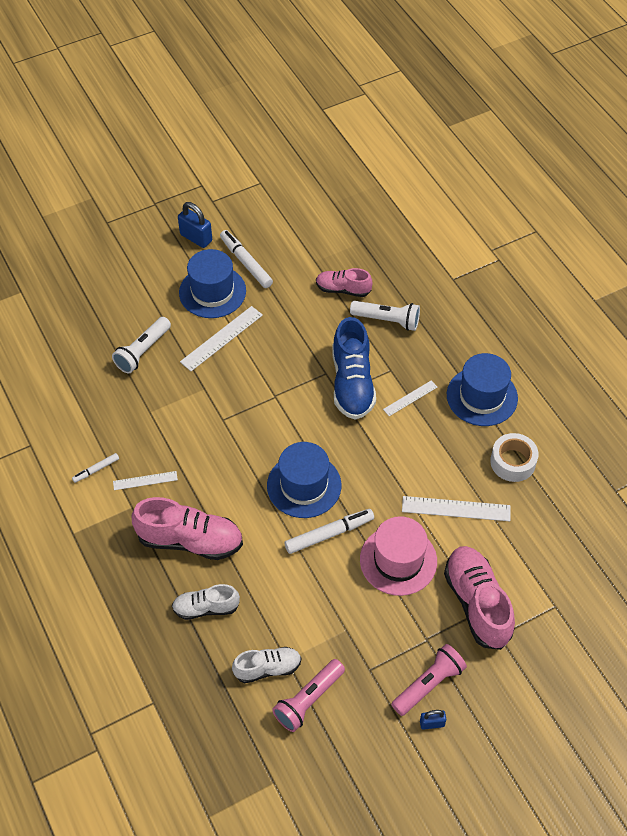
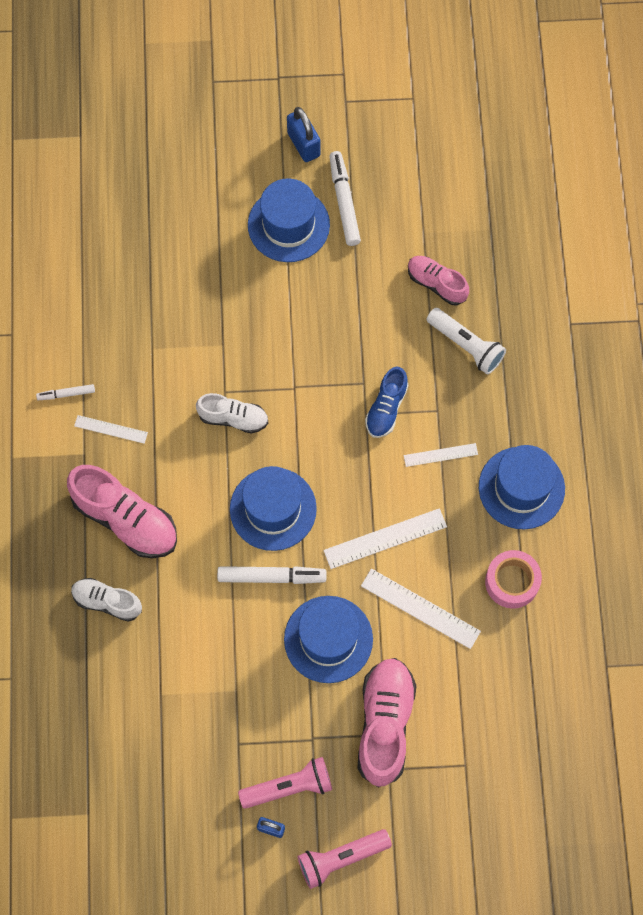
camera: 25 degrees right, 15 degrees up
white flashlight [112,317,171,373] -> none
white ruler [180,306,263,371] -> white ruler moved to [323,508,447,569]
white shoe [232,647,301,683] -> white shoe moved to [196,393,268,434]
pink flashlight [272,659,345,732] -> pink flashlight moved to [298,829,392,889]
blue shoe [332,317,376,420] -> blue shoe [365,367,408,438], size x0.59
pink hat [360,516,437,596] -> blue hat [284,596,373,683]
white tape [490,433,539,482] -> pink tape [485,550,542,609]

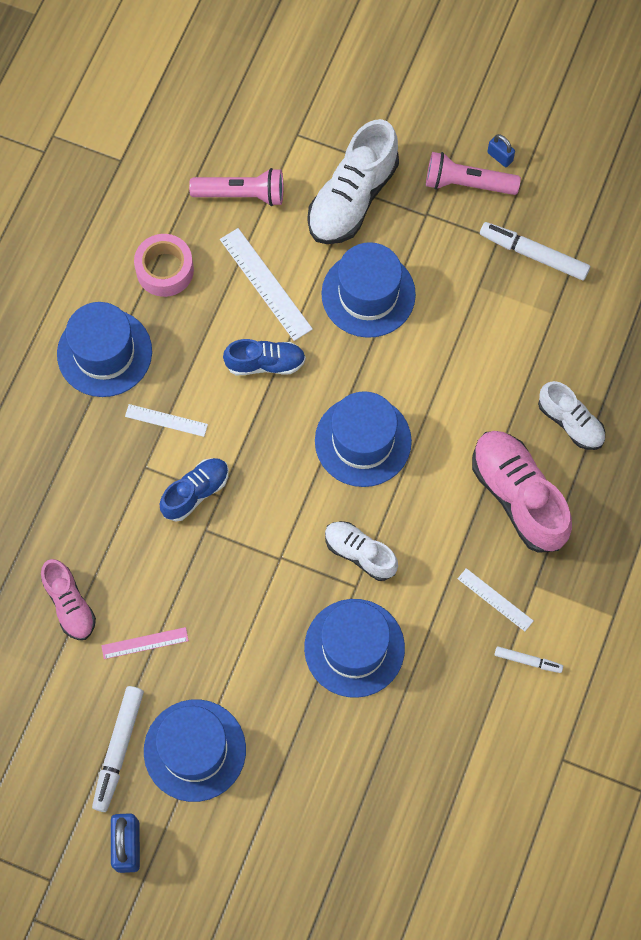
camera: 155 degrees left, 0 degrees up
white marker [217,566,326,584] -> white marker moved to [480,222,590,280]
pink flashlight [298,829,392,889] -> pink flashlight moved to [189,168,283,206]
white ruler [323,508,447,569] -> blue shoe [223,339,306,375]
pink shoe [357,658,416,788] -> white shoe [307,119,399,244]
white flashlight [427,308,506,375] -> none
none -> pink ruler [101,627,189,659]
none -> blue hat [304,599,405,698]

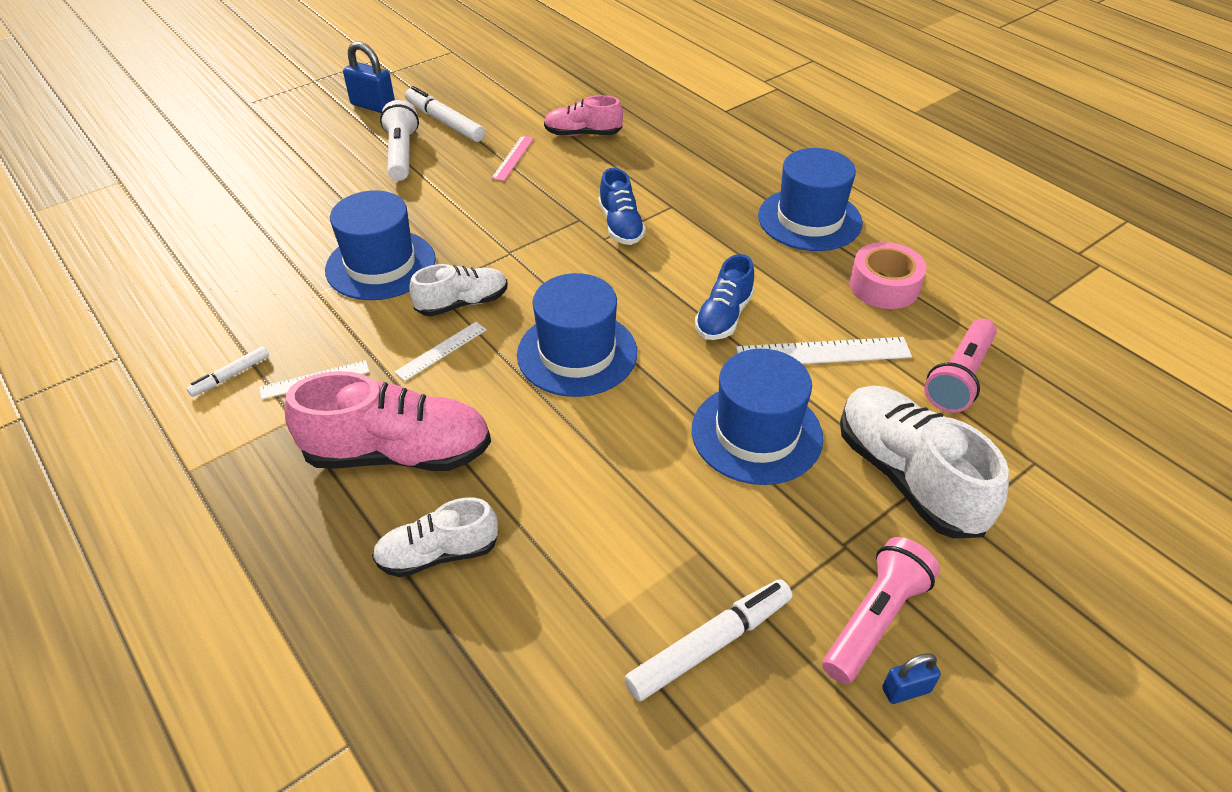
camera: 120 degrees right, 25 degrees down
white ruler [125,404,208,437] -> white ruler moved to [394,322,487,381]
blue hat [144,700,246,802] -> white flashlight [380,100,419,181]

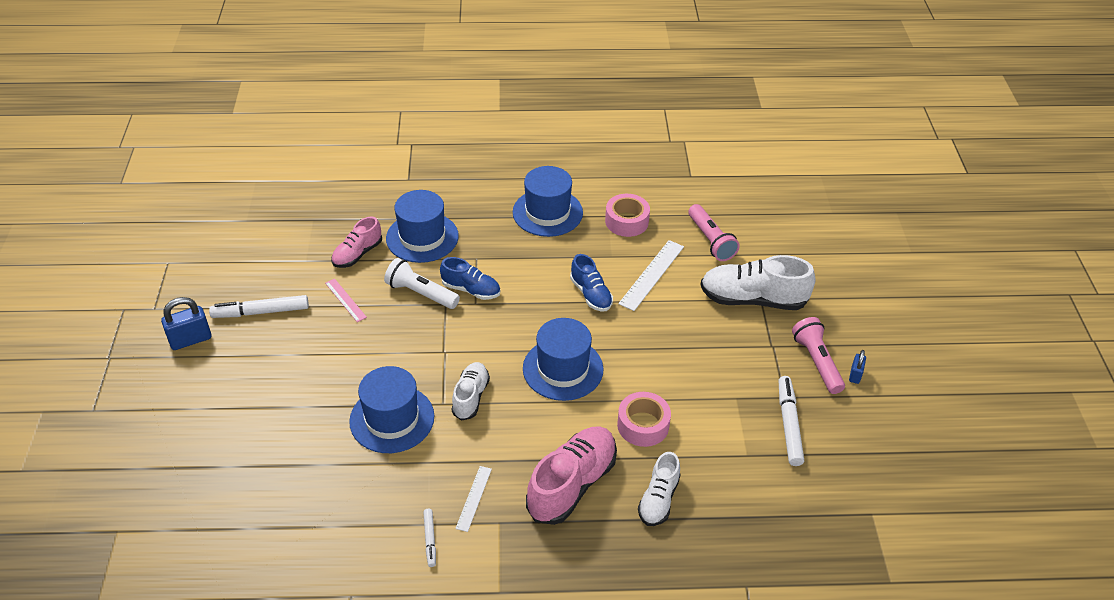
camera: 55 degrees left, 0 degrees up
white flashlight [380,100,419,181] -> white flashlight moved to [384,258,460,309]
white ruler [394,322,487,381] -> none
blue hat [692,349,823,485] -> blue hat moved to [386,190,459,263]
none -> pink tape [617,392,671,447]

